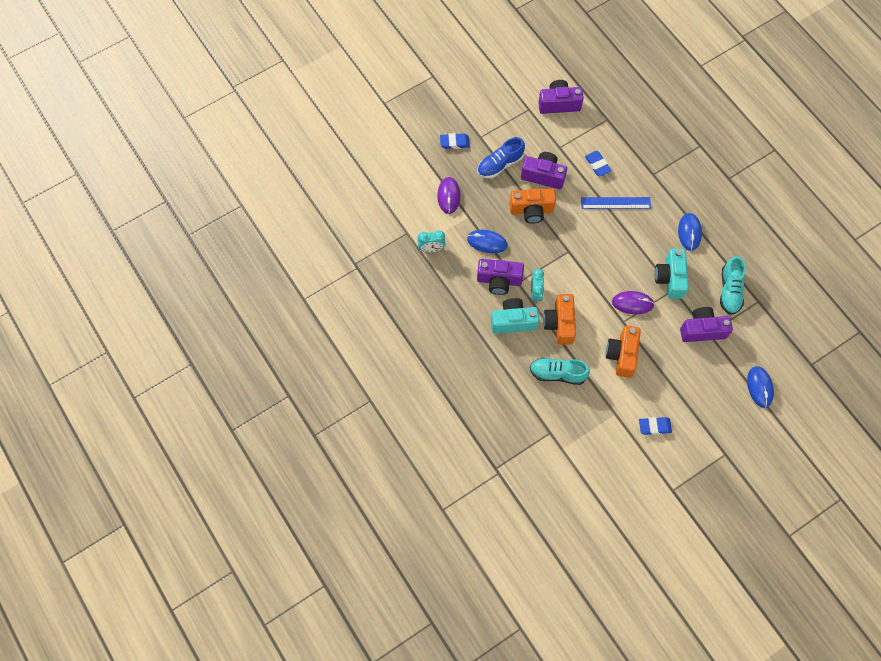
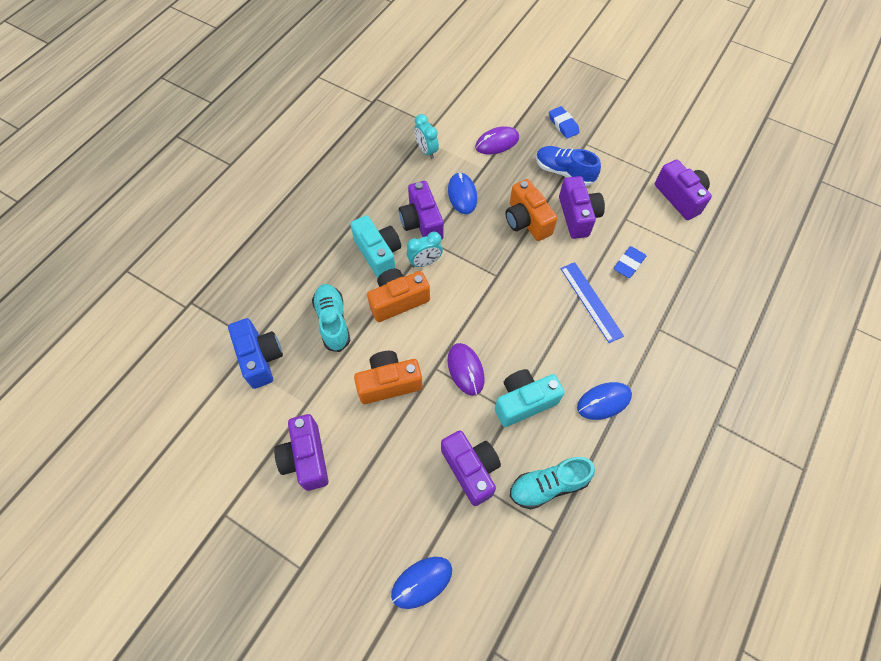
camera: 65 degrees right, 5 degrees down
blue eraser [639,417,672,435] -> purple camera [274,414,328,491]
none -> blue camera [228,318,283,389]

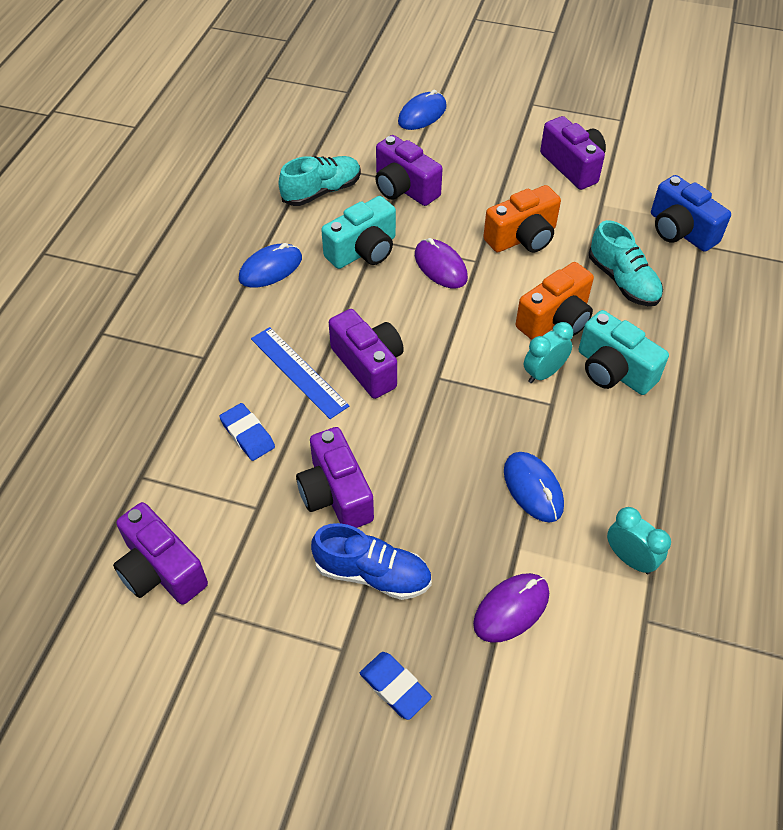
camera: 165 degrees right, 10 degrees down
purple camera [399,181,444,240] -> purple camera moved to [329,309,404,399]
orange camera [505,179,557,241] -> none
blue eraser [614,246,646,278] -> blue eraser turned 60 degrees counterclockwise [219,403,275,461]

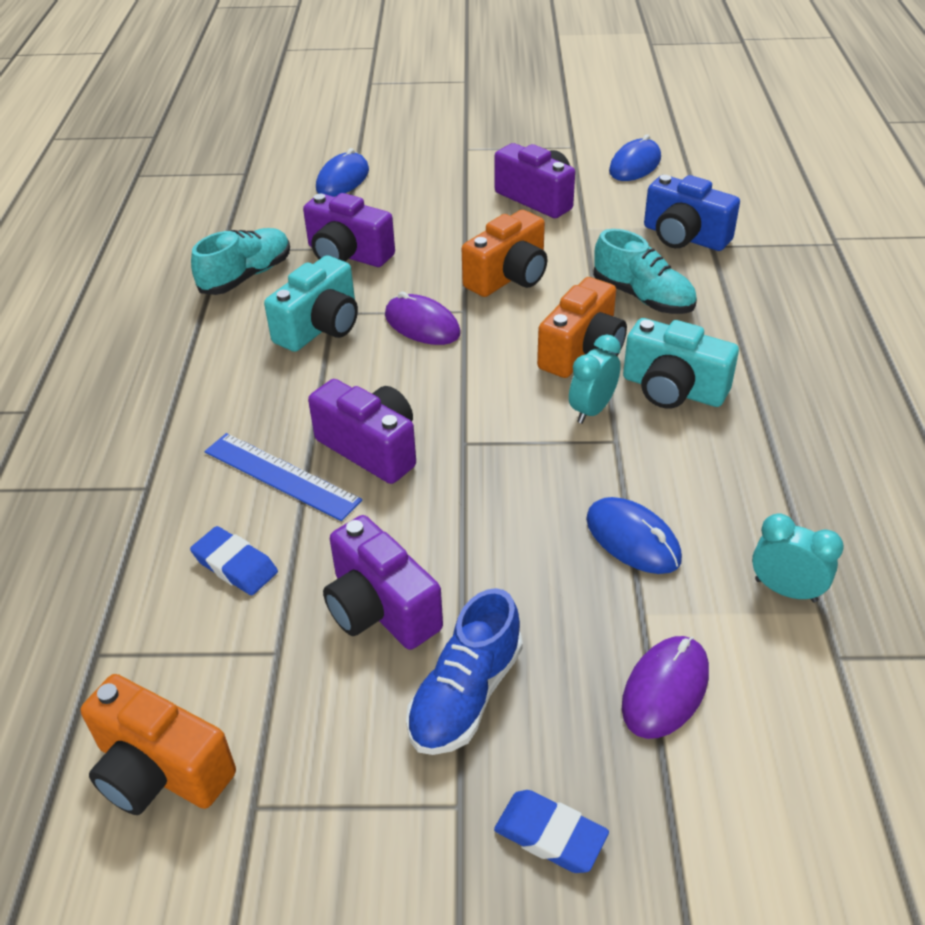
camera: 15 degrees left, 10 degrees down
purple camera [113,502,208,605] -> orange camera [81,674,236,815]
blue mouse [239,243,302,288] -> blue mouse moved to [609,134,661,181]
blue shoe [311,523,432,600] -> blue shoe turned 120 degrees clockwise [406,588,523,755]

